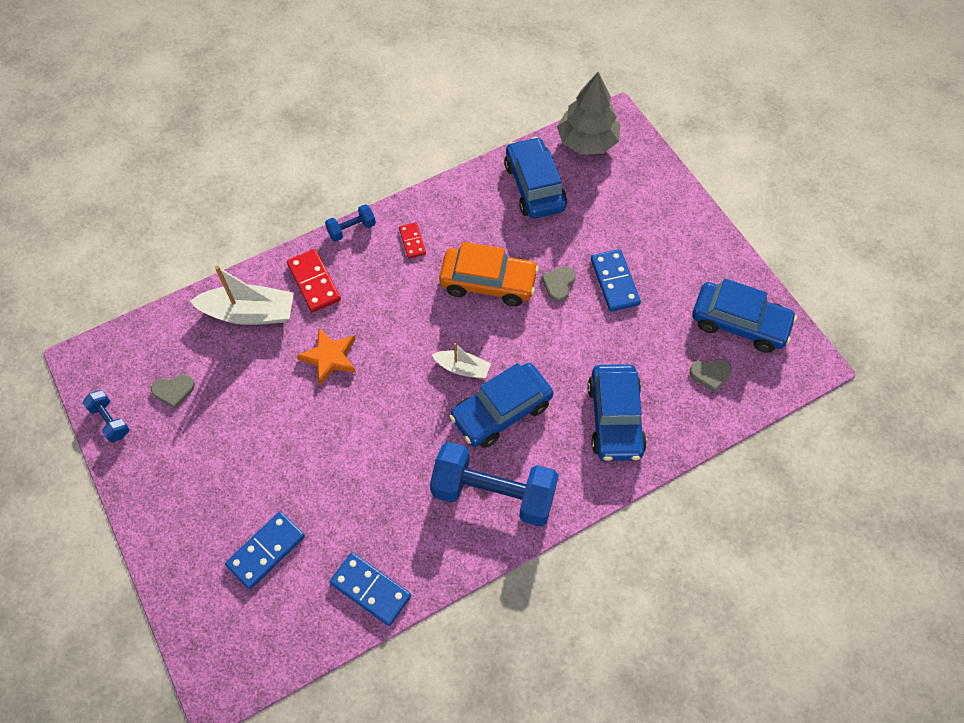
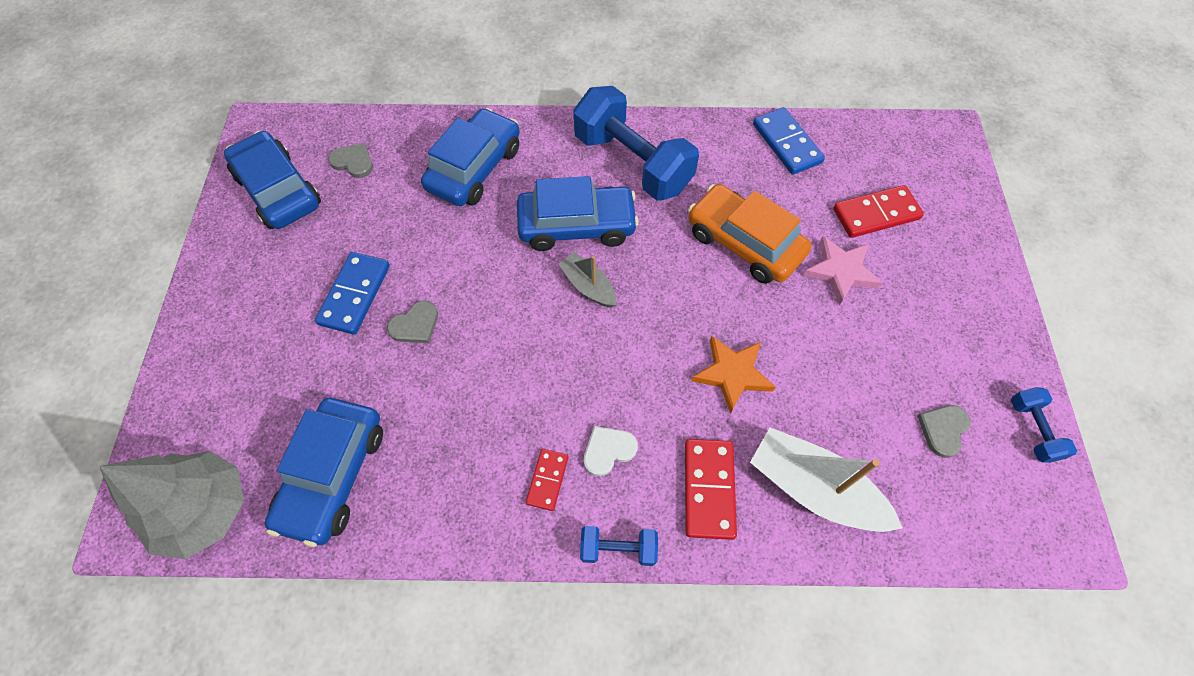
camera: 150 degrees left, 0 degrees up
grey heart [151,374,195,409] -> grey heart turned 75 degrees counterclockwise [917,405,971,458]
blue domino [225,511,305,589] -> red domino [833,185,924,238]
white boat [432,343,491,379] -> grey boat [558,252,616,307]
orange car [439,242,539,306] -> orange car moved to [688,184,811,284]
none -> white heart [584,426,638,476]
none -> pink star [803,236,883,306]

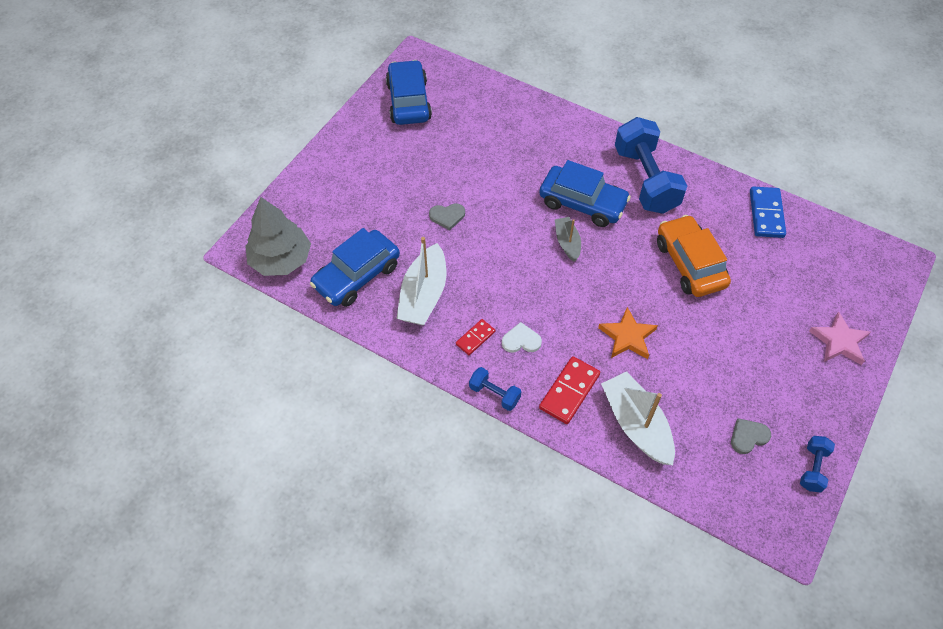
camera: 30 degrees right, 5 degrees down
blue domino [315,252,390,335] -> none
grey heart [328,143,373,178] -> none
blue car [421,108,520,206] -> none
pink star [803,236,883,306] -> pink star moved to [809,311,871,365]
red domino [833,185,924,238] -> none
none -> white boat [396,237,446,325]

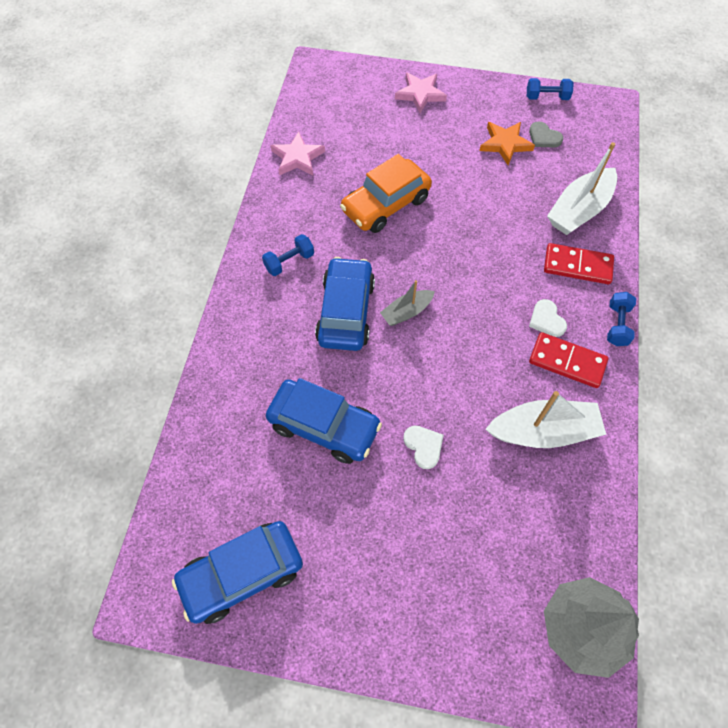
camera: 110 degrees left, 5 degrees up
blue car [310,228,400,307] -> blue car moved to [266,378,382,464]
grey heart [429,203,465,230] -> white heart [403,426,444,469]
red domino [456,319,495,355] -> red domino [529,332,608,388], size x1.67
orange star [598,307,658,359] -> orange star moved to [479,122,535,165]
blue dumbbell [615,117,687,214] -> blue dumbbell [262,234,314,276], size x0.46
blue domino [750,186,786,238] -> pink star [270,131,325,175]

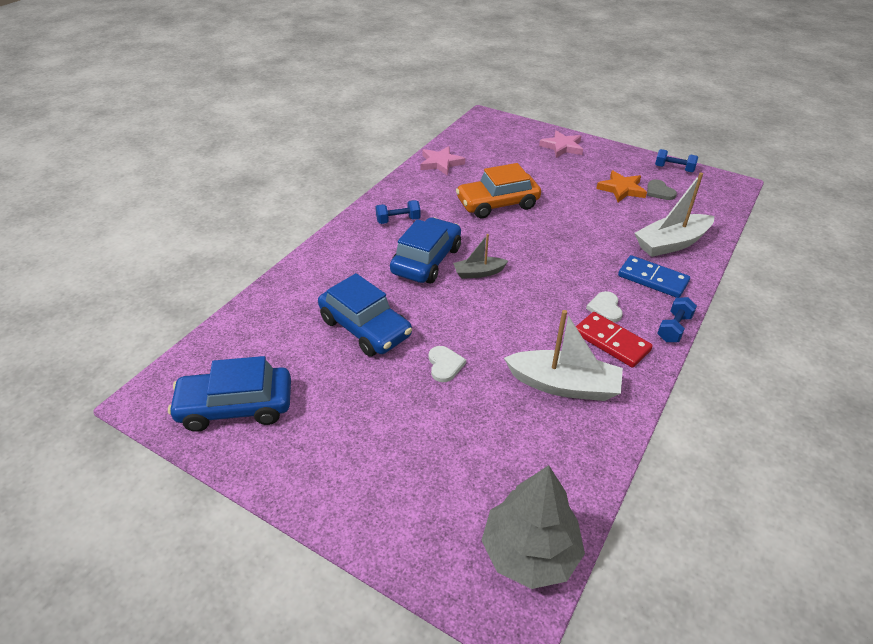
camera: 20 degrees right, 20 degrees down
red domino [544,243,614,284] -> blue domino [618,255,690,298]

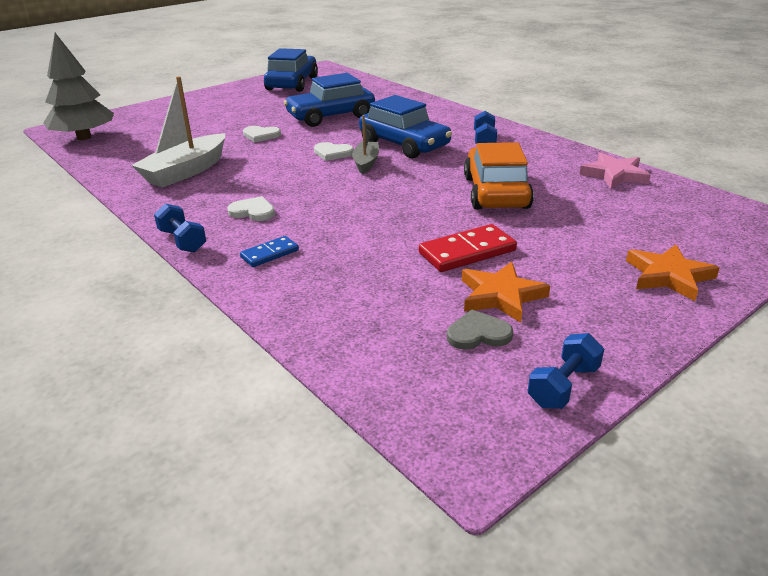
camera: 110 degrees right, 10 degrees down
pink star [539,130,583,158] -> orange star [626,244,719,301]
red domino [576,312,653,368] -> red domino moved to [419,224,517,272]
blue domino [618,255,690,298] -> blue domino [240,236,299,267], size x0.60
white boat [634,173,714,257] -> none
none -> white heart [314,142,354,161]

